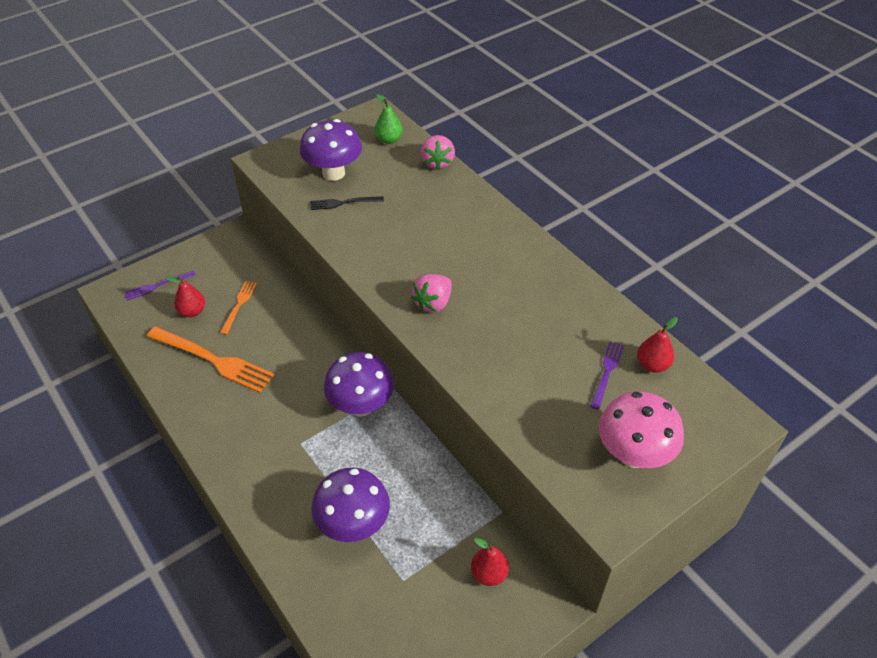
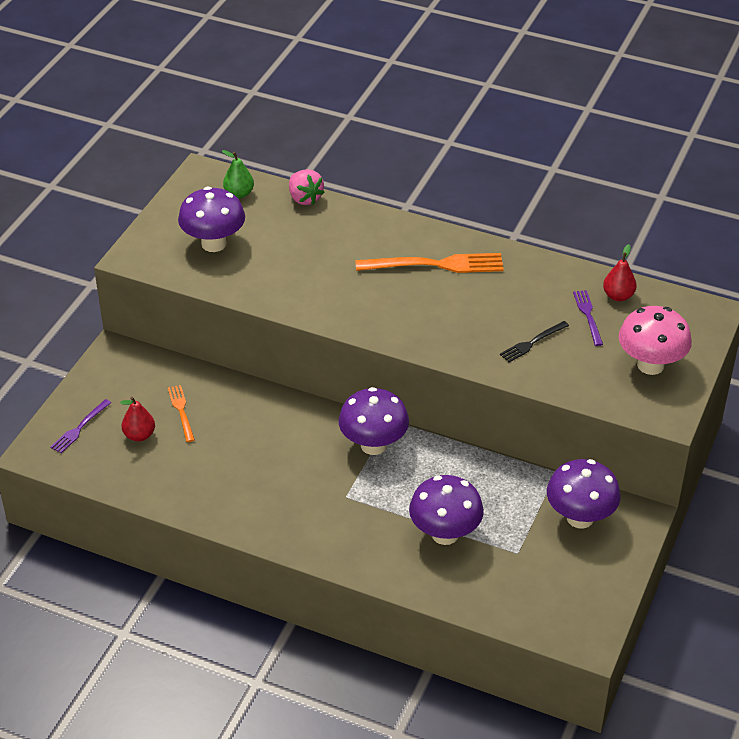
camera: 30 degrees left, 5 degrees down
orange fork [147,327,274,393] -> orange fork moved to [355,253,504,273]
black fork [310,196,384,210] -> black fork moved to [500,321,569,362]
pink strawberry [411,274,452,313] -> none
red pear [471,538,509,586] -> purple mushroom [547,459,621,529]

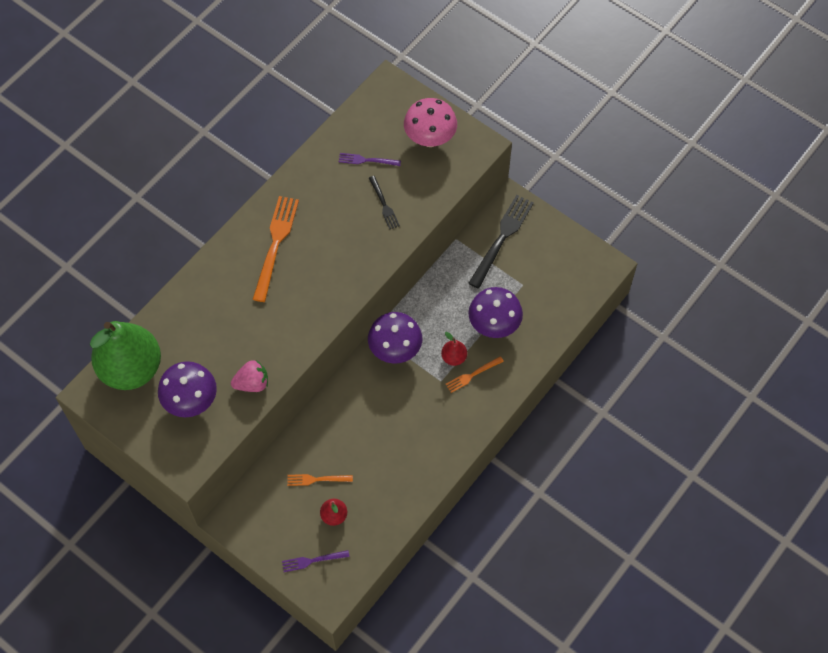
camera: 75 degrees left, 20 degrees up
purple fork [50,399,111,453] -> purple fork turned 120 degrees clockwise [282,550,350,572]
green pear [222,150,254,198] -> green pear [90,321,161,390], size x2.45
pink strawberry [289,169,325,205] -> pink strawberry moved to [231,360,268,392]
purple mushroom [547,459,621,529] -> black fork [468,195,534,289]
red pear [603,244,637,301] -> red pear moved to [441,332,467,366]
none -> orange fork [446,356,504,393]

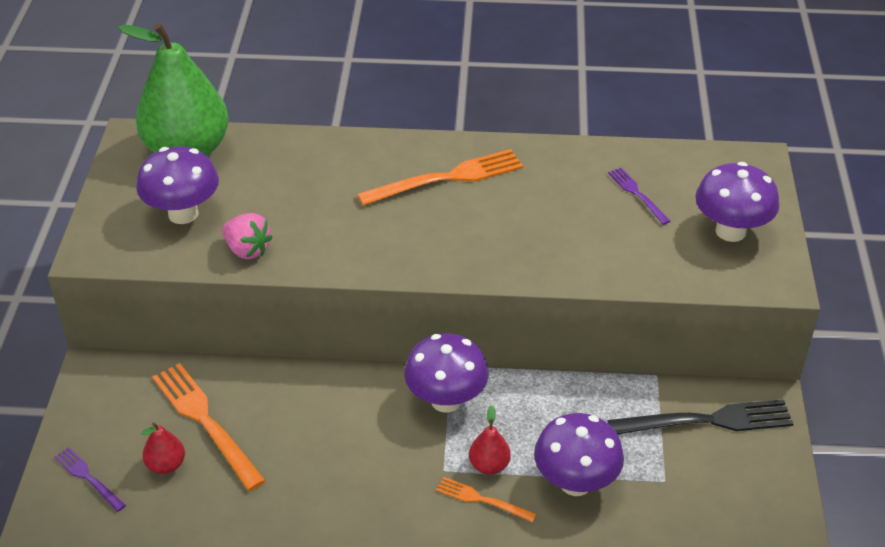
camera: 55 degrees right, 20 degrees down
orange fork [287,474,353,486] -> orange fork [153,363,266,491], size x1.88
black fork [369,176,400,229] -> none
pink mushroom [404,98,457,147] -> purple mushroom [695,162,779,242]

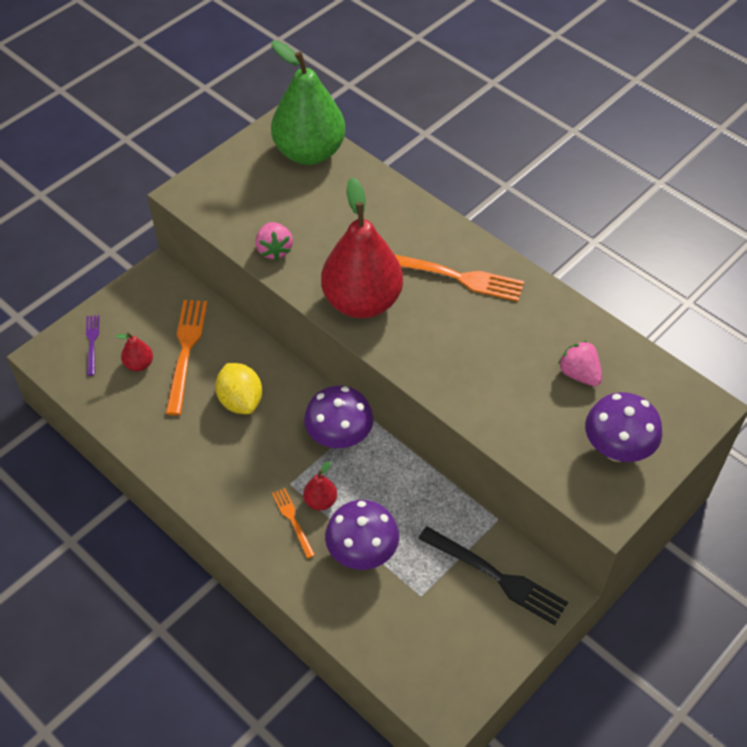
camera: 40 degrees right, 10 degrees up
purple mushroom [136,146,219,224] -> none
purple fork [608,168,670,225] -> pink strawberry [558,341,602,386]
none -> yellow lemon [215,363,262,414]
none -> red pear [321,177,403,318]

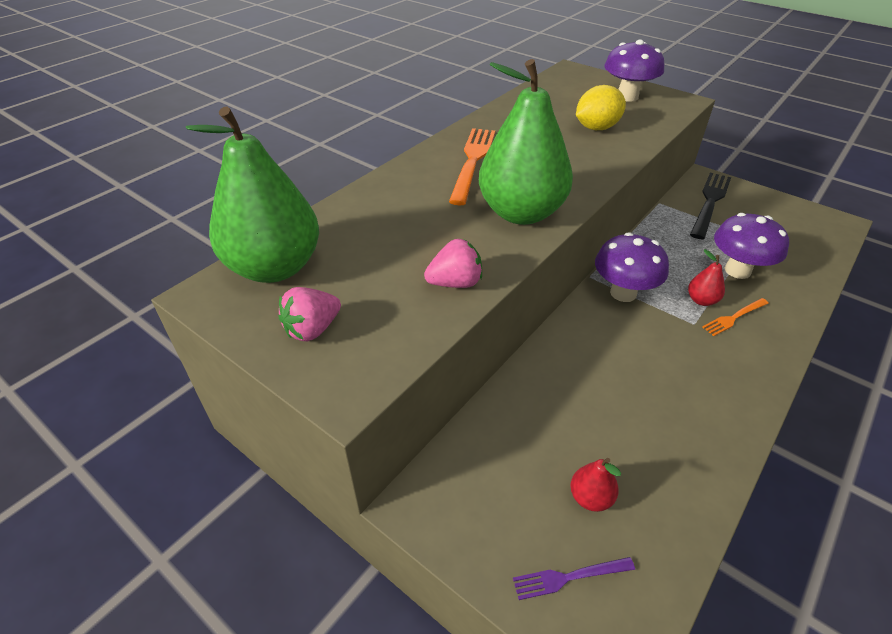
camera: 95 degrees left, 10 degrees down
orange fork [166,300,207,415] -> none
yellow lemon [215,363,262,414] -> yellow lemon moved to [576,85,626,130]
red pear [321,177,403,318] -> green pear [479,59,573,225]
pink strawberry [558,341,602,386] -> pink strawberry moved to [278,287,341,341]

